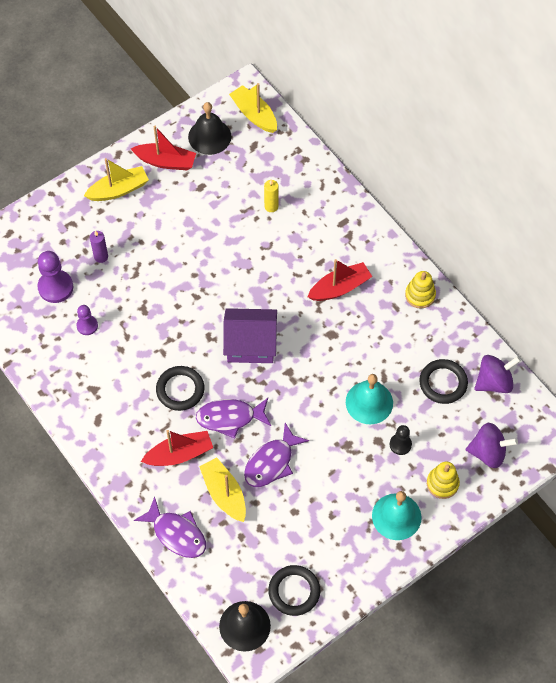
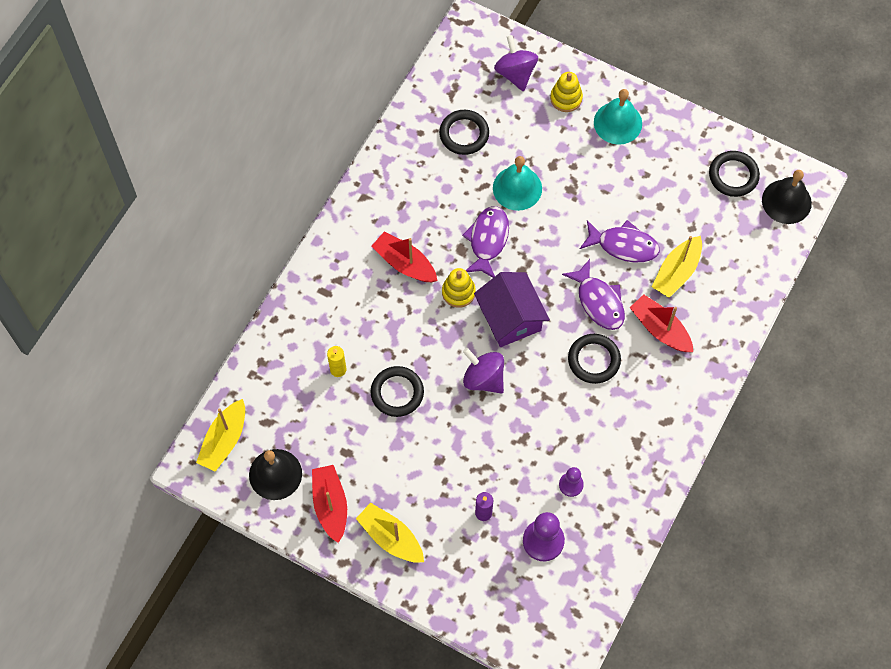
camera: 115 degrees left, 5 degrees up
purple fish [134,497,206,558] -> purple fish moved to [462,206,509,278]
black pawn [390,425,412,455] -> none
yellow stacking toy [405,271,436,308] -> yellow stacking toy moved to [442,268,476,308]
purple spinning top [474,355,521,393] -> purple spinning top moved to [463,348,504,393]
none -> black ring [370,366,424,417]

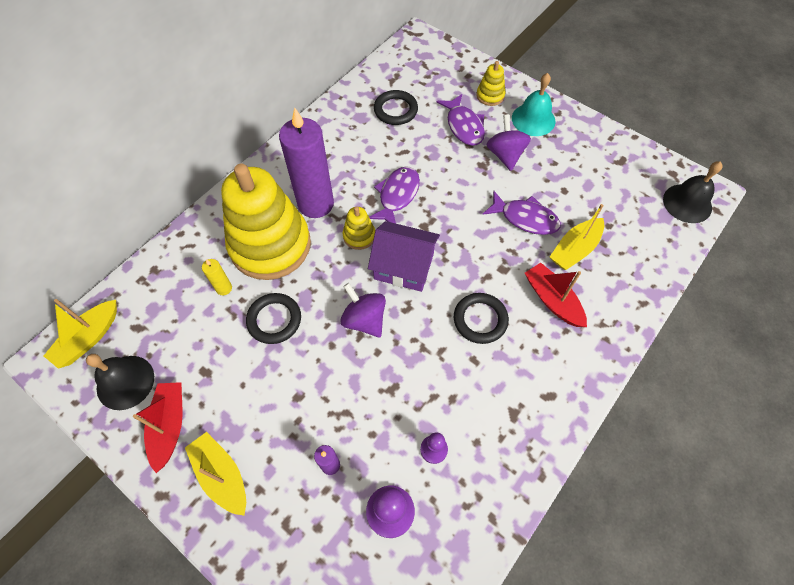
camera: 10 degrees right, 5 degrees down
red boat [371,232,438,282] -> purple candle [279,107,334,218]
purple house [474,272,550,347] -> purple house turned 60 degrees counterclockwise [368,221,440,292]
turquoise bell [493,156,542,211] -> none
purple spinning top [494,35,538,92] -> purple spinning top moved to [486,114,531,171]
purple fish [562,259,625,330] -> purple fish moved to [437,94,485,146]
black ring [709,151,760,197] -> none
none -> yellow stacking toy [221,164,311,280]

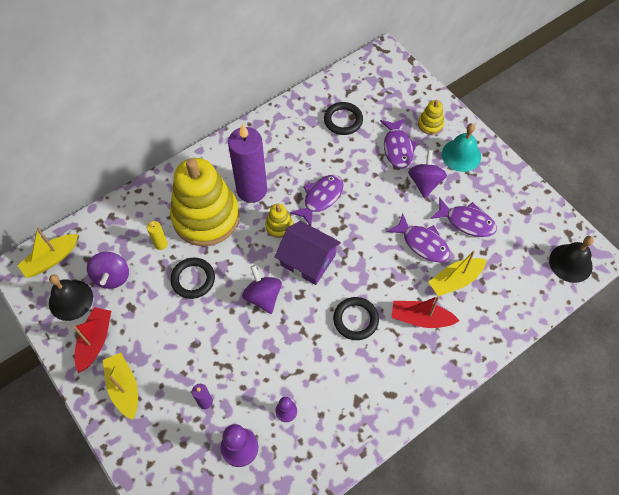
camera: 15 degrees right, 0 degrees up
red boat [525,263,587,327] -> red boat turned 60 degrees counterclockwise [391,296,460,328]
none -> purple spinning top [87,252,129,289]
none -> purple fish [430,197,497,237]

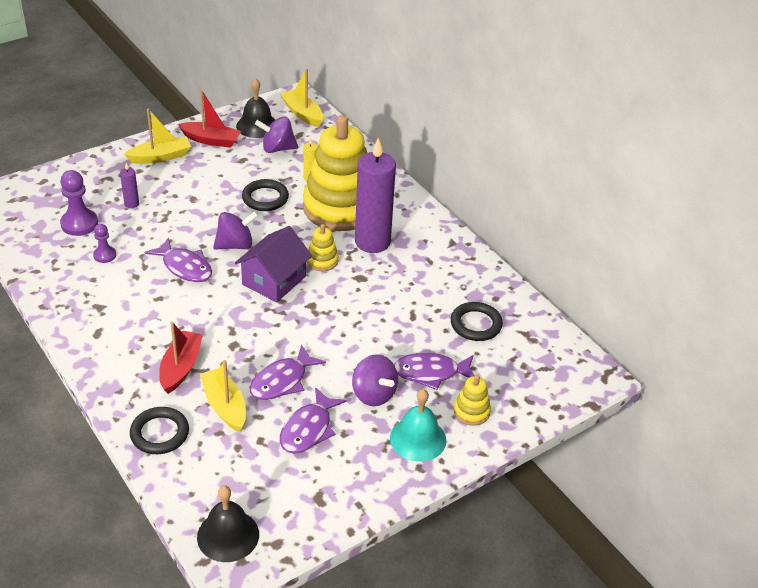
camera: 90 degrees right, 20 degrees down
purple fish [290,175,344,226] -> purple fish moved to [145,237,212,282]
black ring [333,297,379,340] -> black ring moved to [130,407,189,454]
purple spinning top [408,150,447,198] -> purple spinning top turned 45 degrees clockwise [352,354,398,406]

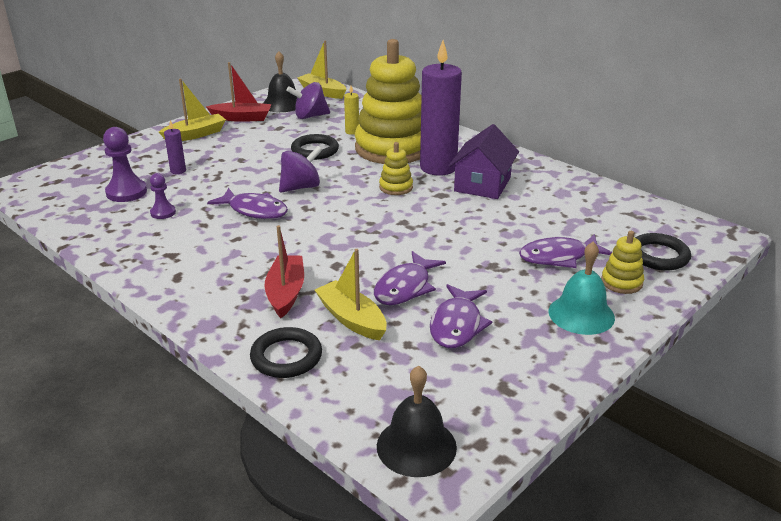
camera: 10 degrees left, 10 degrees down
purple house [235,226,312,302] -> purple house moved to [449,124,519,199]
purple spinning top [352,354,398,406] -> none
black ring [451,302,503,341] -> black ring moved to [635,233,691,270]

